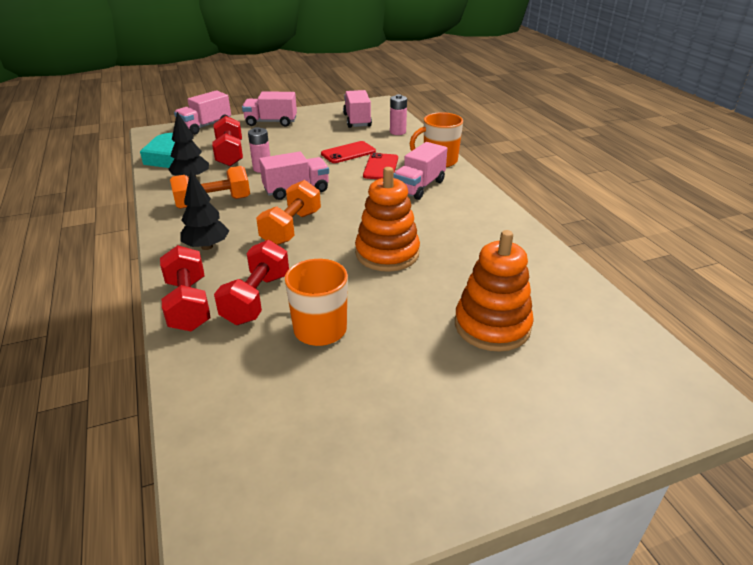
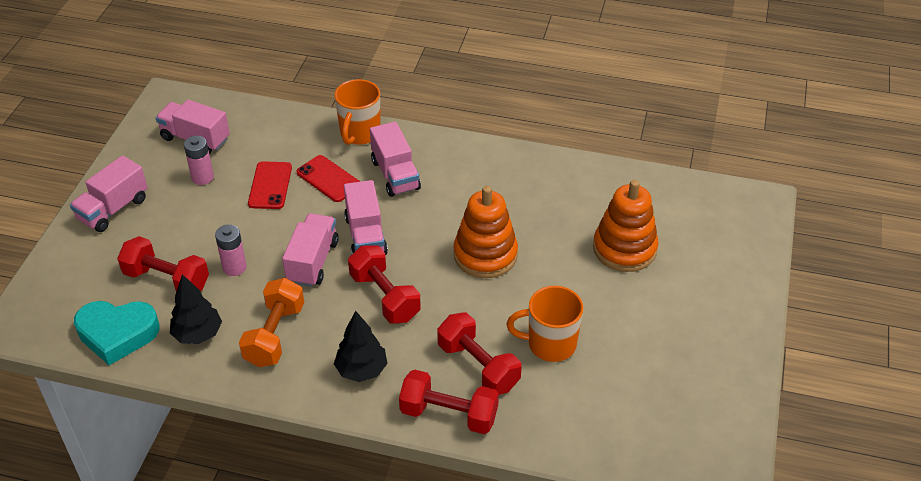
camera: 55 degrees left, 10 degrees up
pink truck [174,90,231,135] -> pink truck moved to [344,180,388,255]
orange dumbbell [256,180,321,245] -> red dumbbell [348,245,421,324]
pink battery [390,94,407,135] -> pink battery moved to [184,136,214,185]

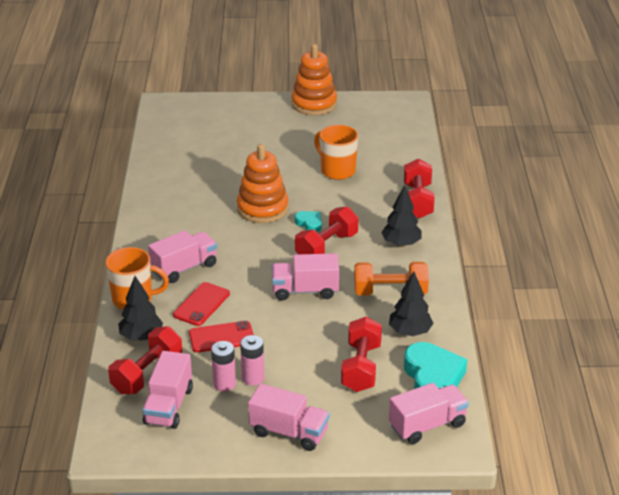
camera: 105 degrees left, 10 degrees down
pink battery [215,224,247,276] -> pink battery moved to [240,335,264,386]
pink truck [344,180,388,255] -> pink truck moved to [389,383,469,444]
red dumbbell [437,312,522,395] -> red dumbbell moved to [108,326,182,394]
orange mug [506,286,583,362] -> orange mug turned 150 degrees clockwise [314,125,358,180]
orange stacking toy [593,180,658,272] -> orange stacking toy moved to [292,44,337,115]
none -> black tree [118,276,163,340]
none -> turquoise heart [295,211,322,232]

